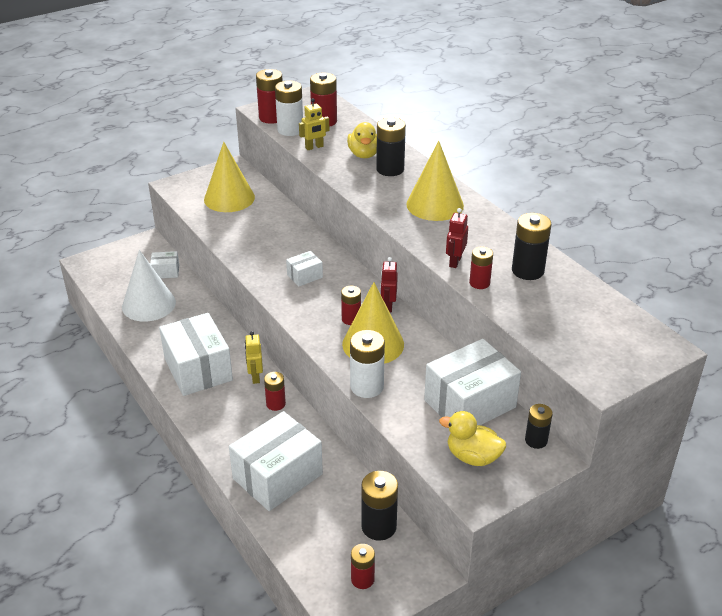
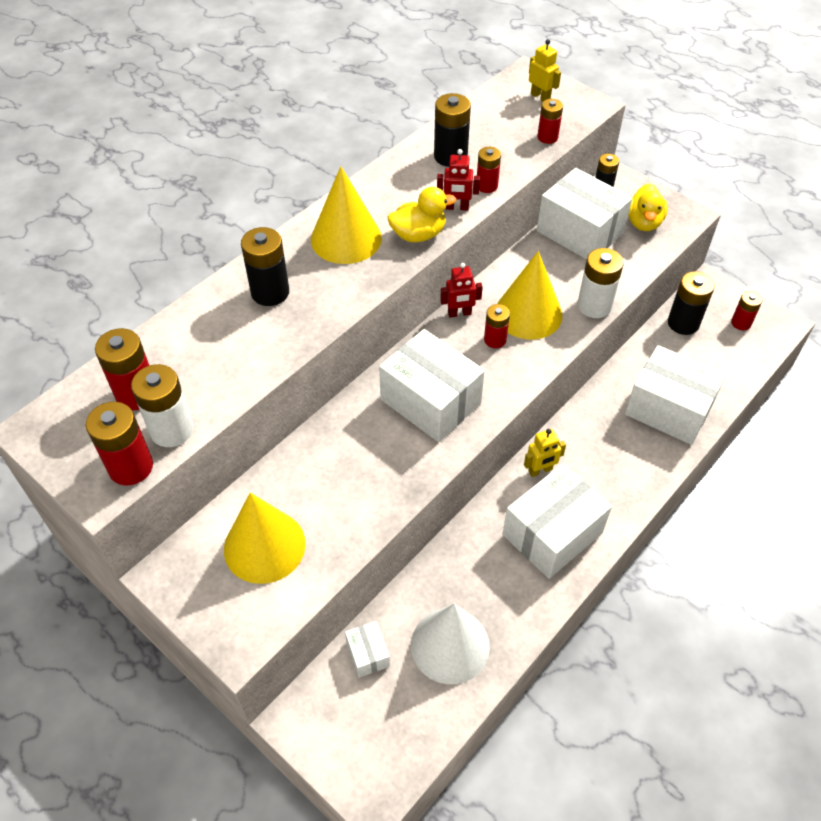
camera: 105 degrees left, 15 degrees up
red battery [264,372,286,411] -> red battery moved to [537,99,563,144]
white box [286,251,323,287] -> white box [379,329,485,442], size x2.15
yellow robot [299,98,330,150] -> yellow robot moved to [529,39,561,102]
yellow duck [347,122,377,158] -> yellow duck moved to [388,187,456,242]

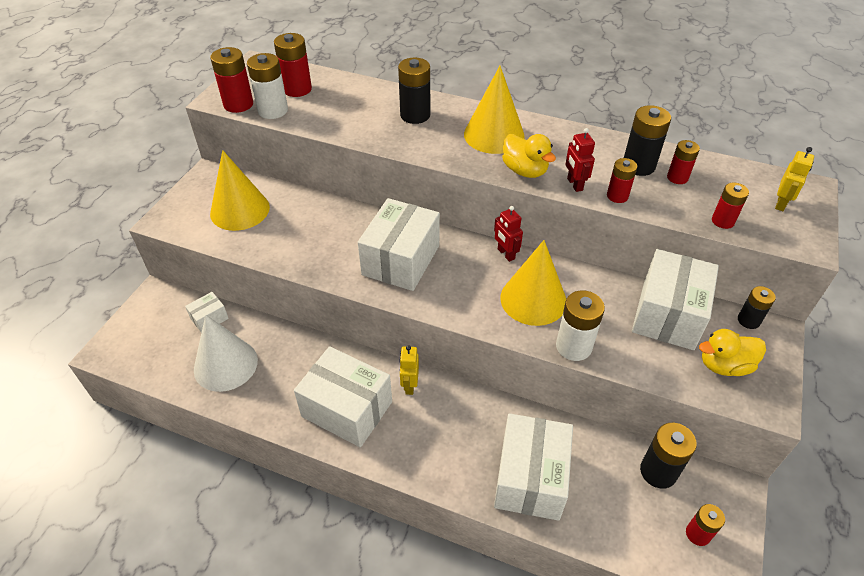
camera: 70 degrees right, 5 degrees down
red battery [484,304,510,348] -> red battery moved to [667,140,700,184]
yellow robot [524,429,566,477] -> yellow robot turned 45 degrees clockwise [399,346,419,395]

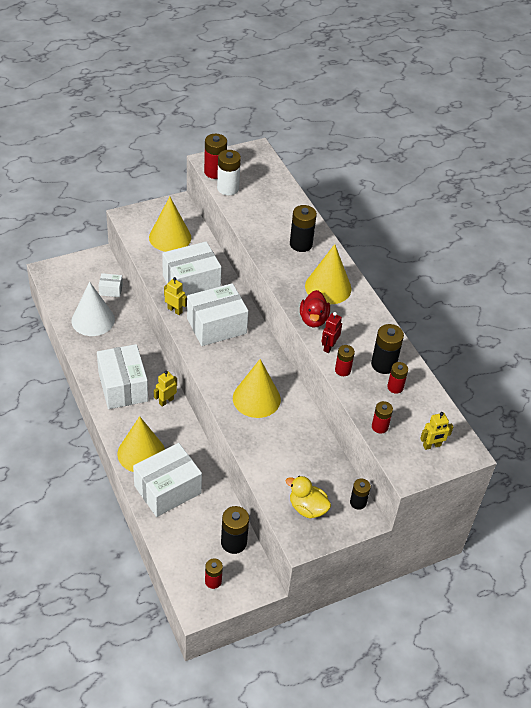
camera: 40 degrees right, 0 degrees up
red battery [274,33,312,97] -> none
red robot [494,206,523,262] -> none
yellow duck [502,134,556,178] -> red duck [300,290,330,327]
white battery [556,290,605,361] -> none
white box [632,249,719,350] -> white box moved to [162,241,222,296]
none -> yellow cone [117,416,165,472]
none -> yellow robot [164,277,187,315]

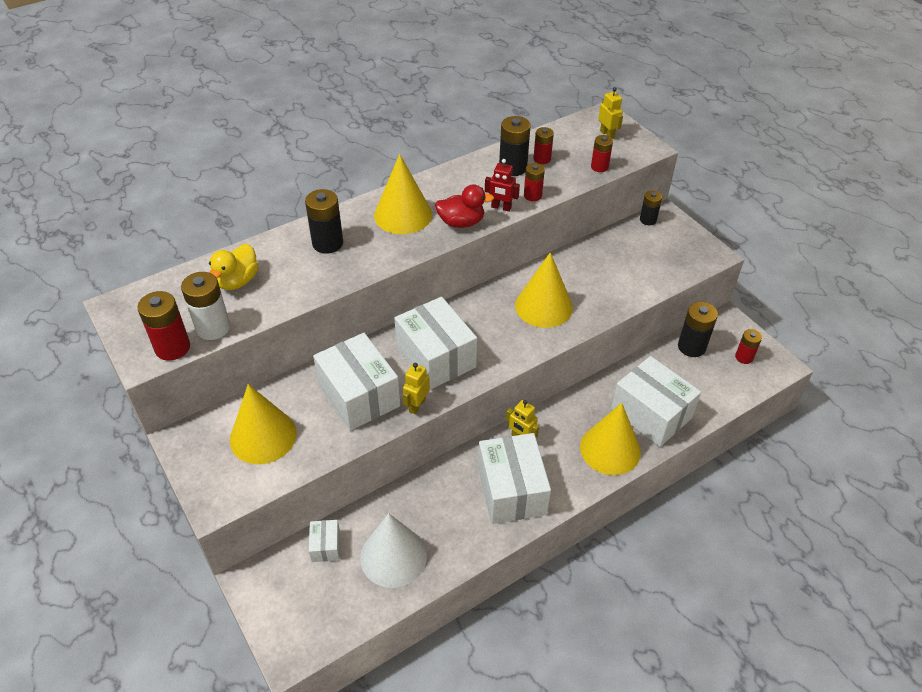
camera: 95 degrees left, 0 degrees up
white box [97,344,148,409] -> white box turned 75 degrees counterclockwise [478,433,551,524]
yellow duck [286,476,331,519] -> yellow duck moved to [209,244,259,290]

